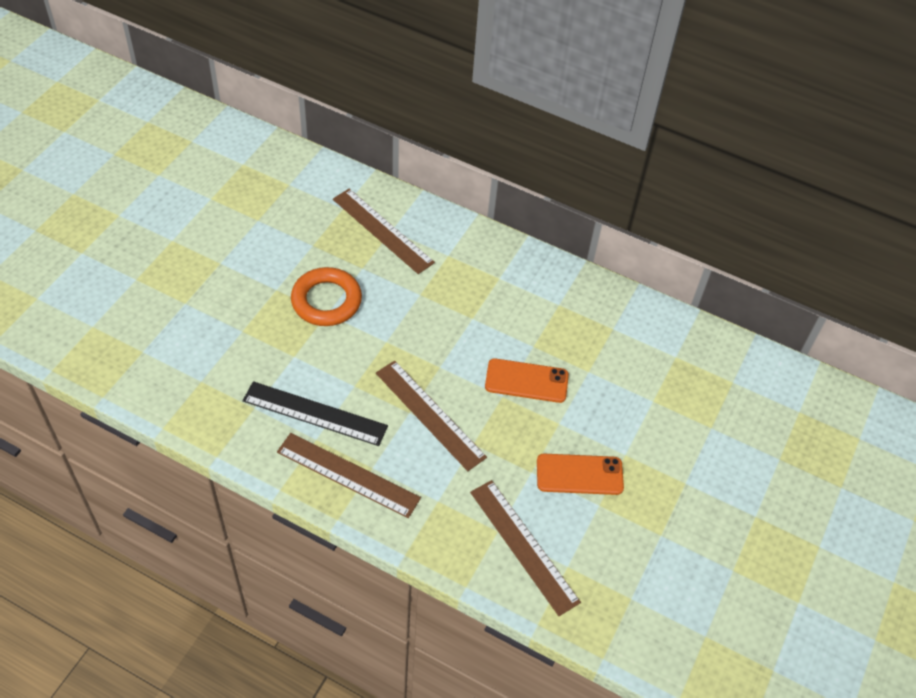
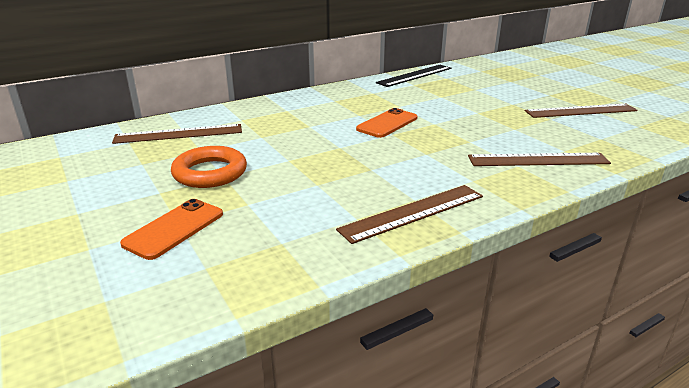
camera: 55 degrees left, 25 degrees down
black ruler [243,381,388,446] -> black ruler moved to [376,65,451,87]
brown ruler [376,360,487,471] -> brown ruler moved to [525,104,638,118]
orange phone [537,454,624,495] -> orange phone moved to [120,199,223,260]

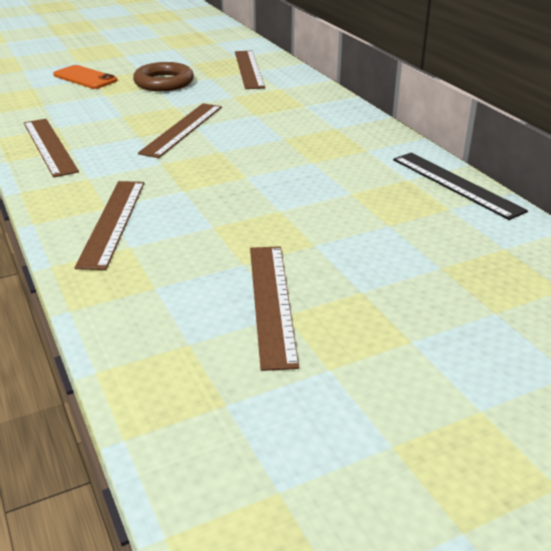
camera: 95 degrees right, 5 degrees up
orange ring [171,146,247,188] -> brown ring [133,62,194,91]
orange phone [356,108,417,138] -> none
none -> brown ruler [138,103,222,158]

